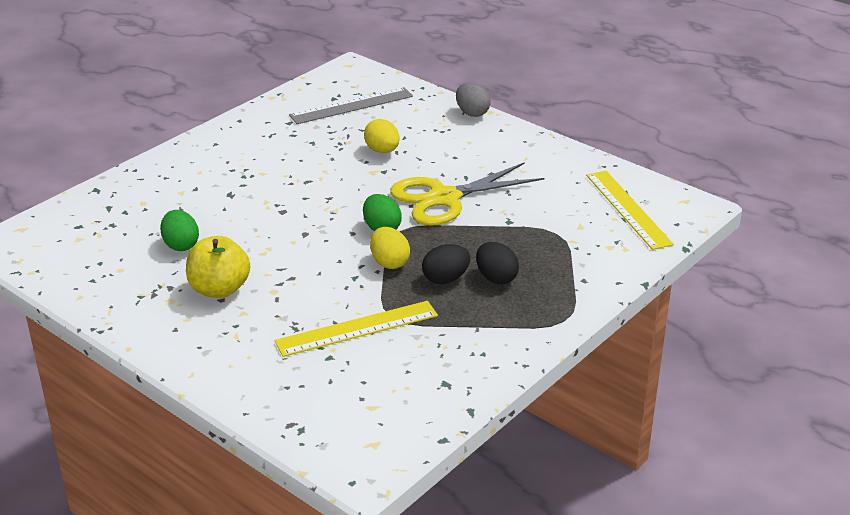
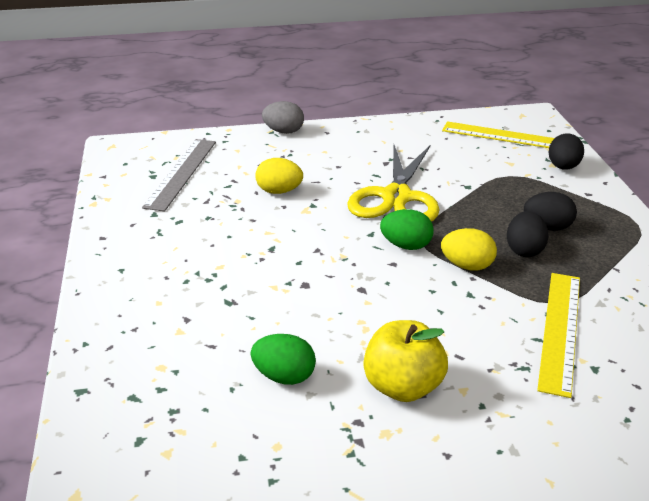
camera: 50 degrees left, 0 degrees up
none -> black egg [548,134,584,170]

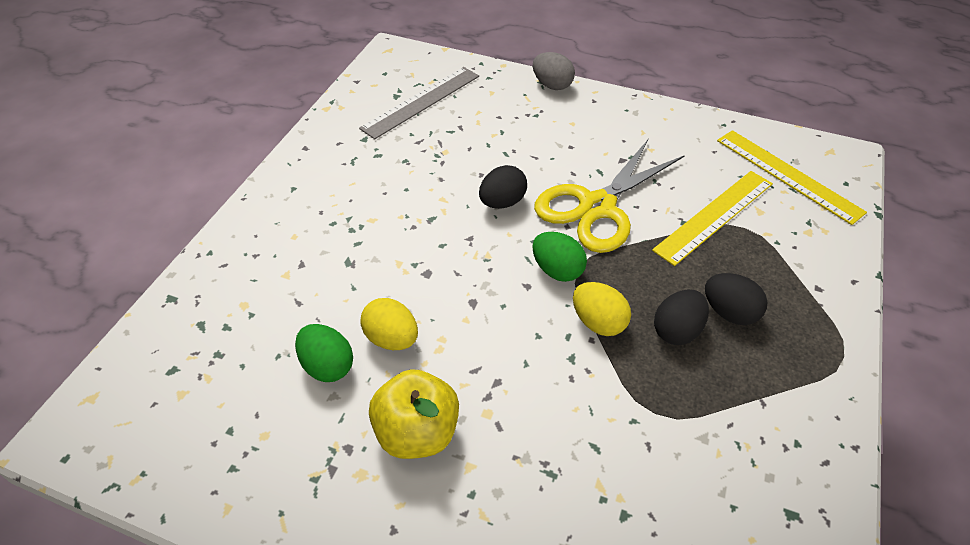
camera: 30 degrees right, 15 degrees up
yellow egg [255,158,303,194] -> yellow egg moved to [360,298,418,350]
yellow ruler [537,273,580,398] -> yellow ruler moved to [652,171,773,266]
black egg [548,134,584,170] -> black egg moved to [479,165,527,209]

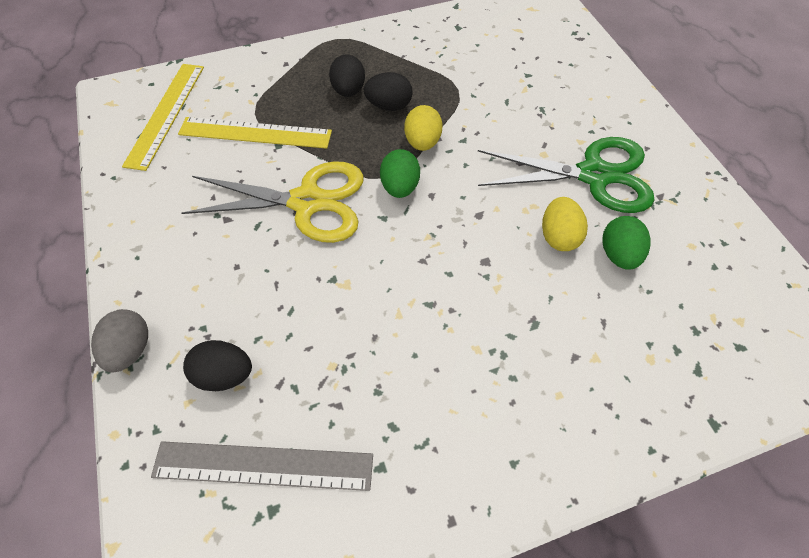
camera: 130 degrees left, 10 degrees up
yellow apple [369,369,459,459] -> green scissors [478,137,654,213]
black egg [479,165,527,209] -> black egg moved to [183,340,252,391]

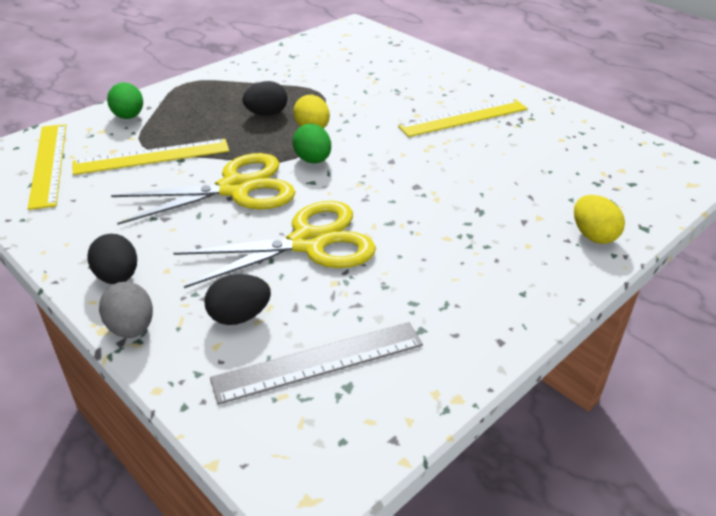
camera: 25 degrees left, 20 degrees down
black egg [329,54,365,97] -> black egg moved to [87,234,137,284]
green scissors [478,137,654,213] -> yellow ruler [398,99,528,137]
yellow egg [542,197,588,251] -> yellow egg moved to [574,195,625,244]
green egg [602,216,651,270] -> green egg moved to [107,83,143,119]
none -> yellow scissors [174,201,376,288]

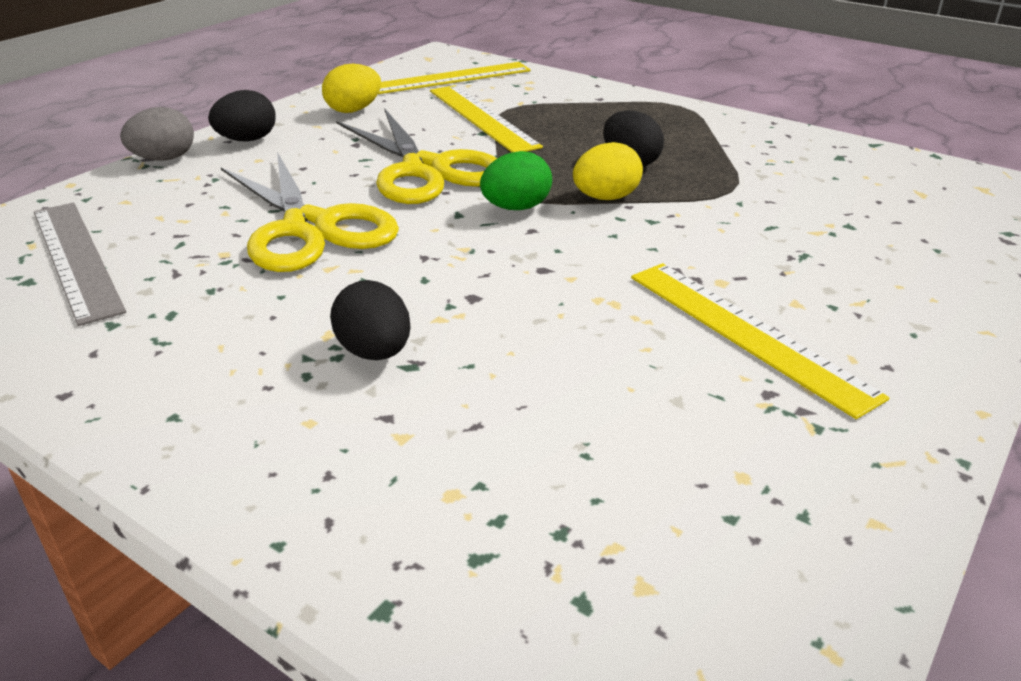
camera: 80 degrees right, 5 degrees down
green egg [107,83,143,119] -> none
black egg [204,274,271,325] -> black egg moved to [330,280,410,360]
yellow egg [574,195,625,244] -> yellow egg moved to [322,64,381,113]

